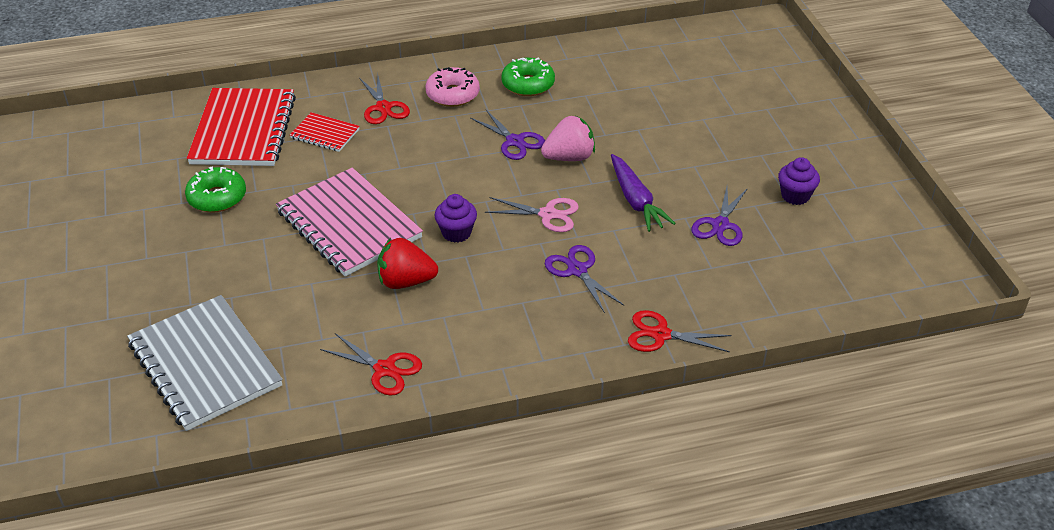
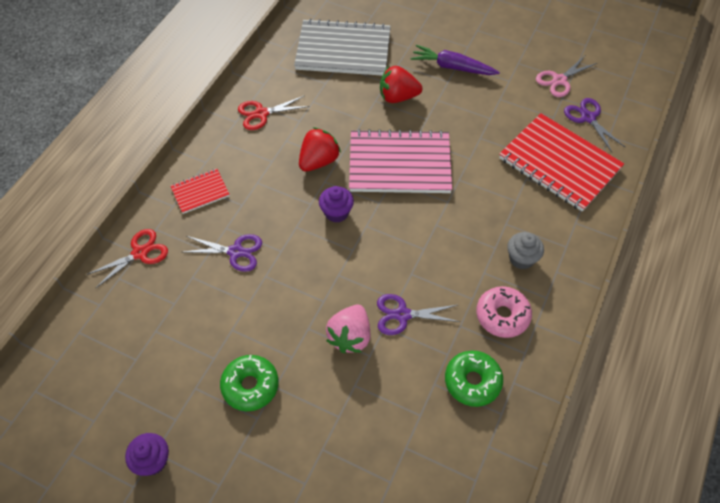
camera: 130 degrees right, 15 degrees up
green donut [185,167,246,213] -> green donut moved to [220,355,279,411]
red notebook [290,112,360,152] -> red notebook moved to [171,169,230,214]
red scissors [359,75,410,124] -> grey cupcake [507,232,544,269]
pink scissors [485,197,579,232] -> pink scissors moved to [536,56,597,97]
purple carrot [611,154,676,232] -> purple carrot moved to [411,45,500,75]
purple scissors [691,187,748,246] -> purple scissors moved to [564,98,625,152]
none -> red strawberry [380,66,422,103]

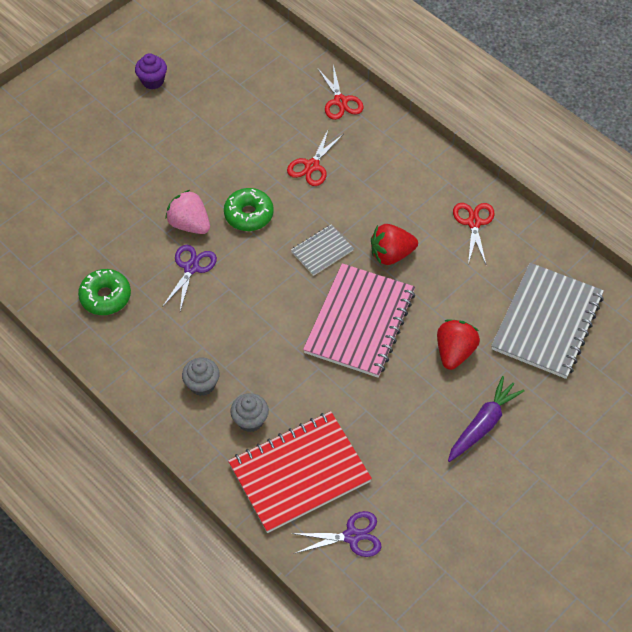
camera: 110 degrees right, 0 degrees up
red notebook [171,169,230,214] -> none
purple scissors [184,234,262,272] -> red scissors [287,128,343,186]
green donut [220,355,279,411] -> green donut moved to [224,188,274,231]
red strawberry [299,127,341,171] -> red strawberry turned 105 degrees clockwise [371,224,418,265]
purple cupcake [319,186,354,223] -> grey notebook [291,225,354,276]
pink donut [476,286,532,338] -> none
pink scissors [536,56,597,97] -> none
none -> grey cupcake [230,393,269,432]

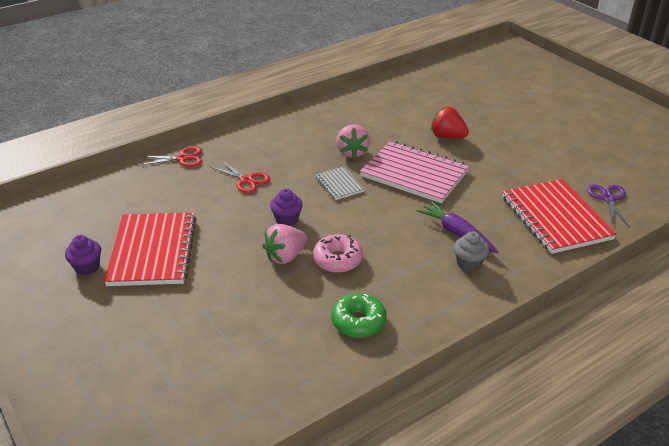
camera: 80 degrees left, 20 degrees down
purple scissors [162,245,217,311] -> pink donut [313,234,363,273]
green donut [224,188,274,231] -> purple cupcake [270,189,303,226]
grey cupcake [230,393,269,432] -> none
red strawberry [371,224,418,265] -> pink strawberry [336,124,370,159]
purple carrot [448,376,525,462] -> purple carrot moved to [417,201,499,253]
red scissors [453,203,495,264] -> none
grey notebook [491,263,604,379] -> none
none -> red notebook [104,212,197,286]

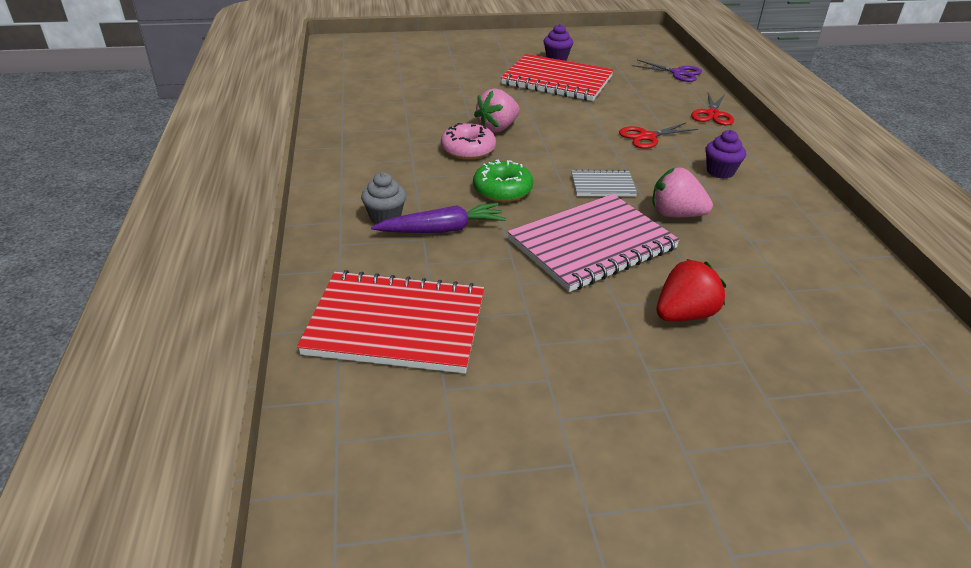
camera: 115 degrees right, 0 degrees up
pink strawberry [262,224,307,264] -> pink strawberry turned 120 degrees counterclockwise [474,89,520,133]
purple cupcake [270,189,303,226] -> purple cupcake moved to [705,130,746,179]
green donut [331,293,387,338] -> green donut moved to [473,160,533,202]
purple scissors [587,184,630,228] -> purple scissors moved to [632,59,702,82]

